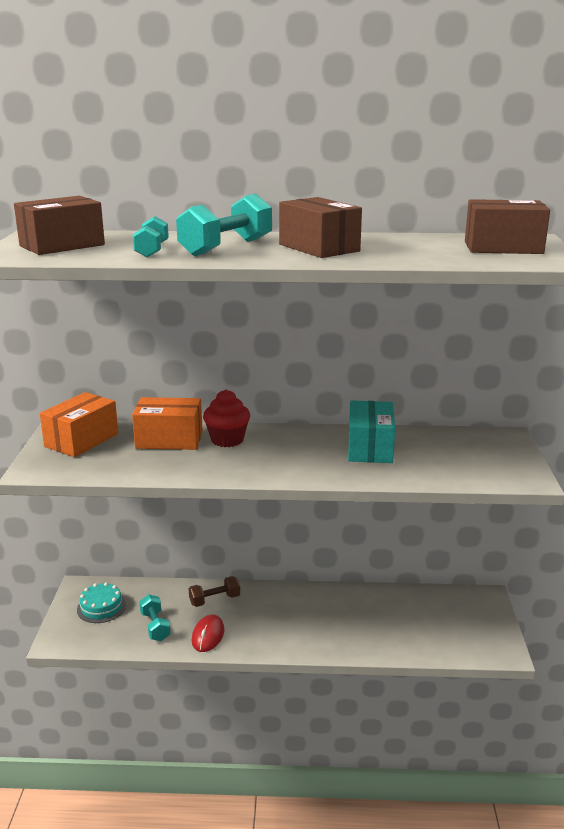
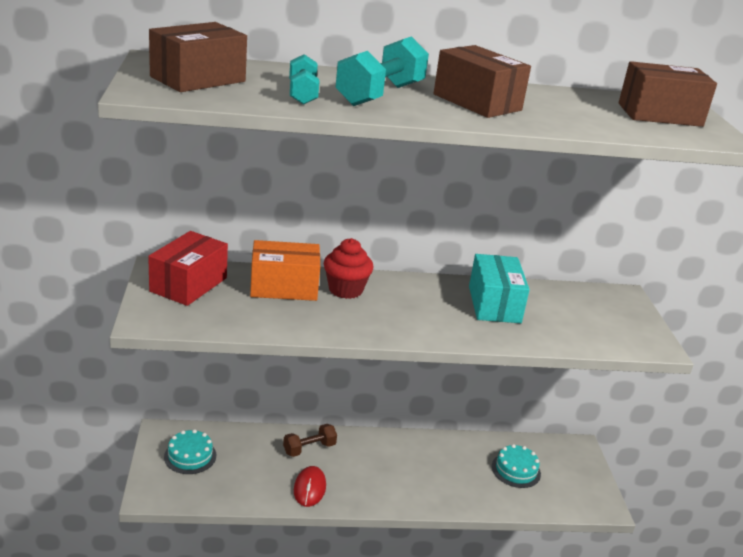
camera: 10 degrees left, 5 degrees up
orange box [40,392,118,457] -> red box [148,231,228,306]
turquoise dumbbell [139,594,171,641] -> none
none -> turquoise cake [492,444,541,488]

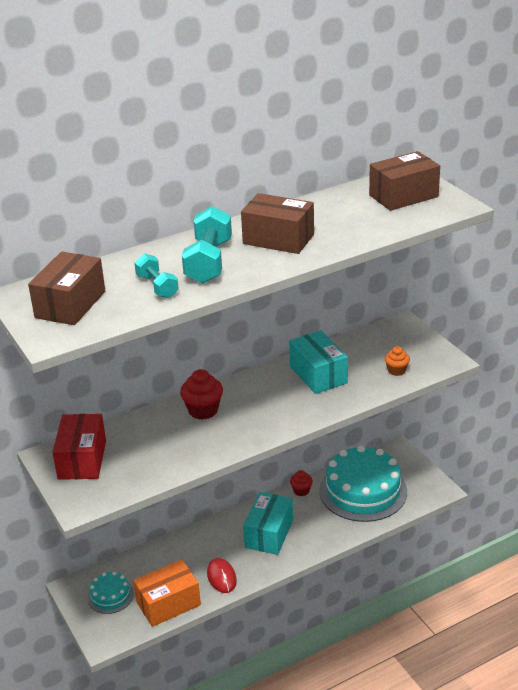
camera: 20 degrees left, 5 degrees up
orange box [250,240,320,301] -> orange box moved to [133,559,201,627]
brown dumbbell [283,424,337,457] -> none
turquoise cake [492,444,541,488] -> turquoise cake [319,446,407,522], size x2.09
none -> turquoise box [243,492,293,555]
none -> red cupcake [290,470,313,496]
none -> orange cupcake [385,346,410,376]

